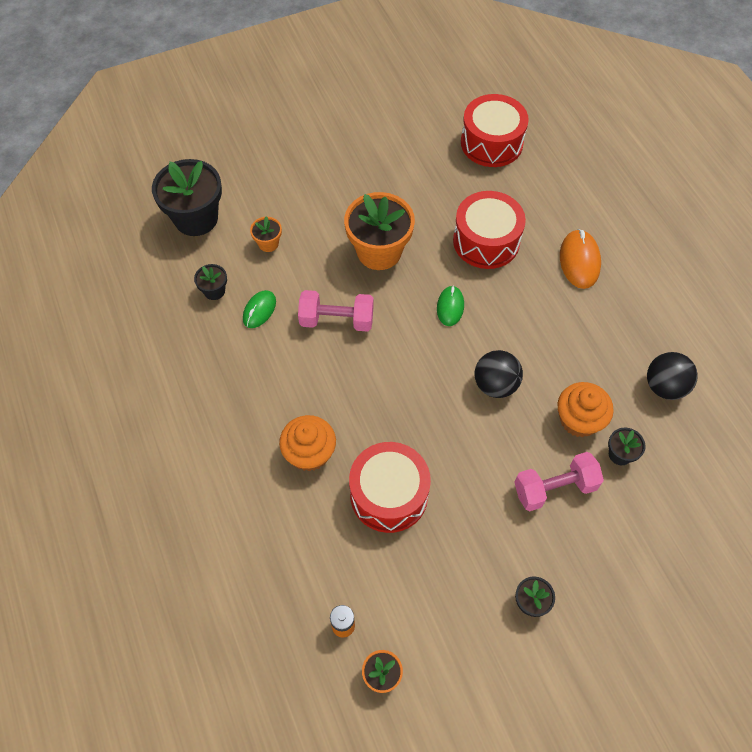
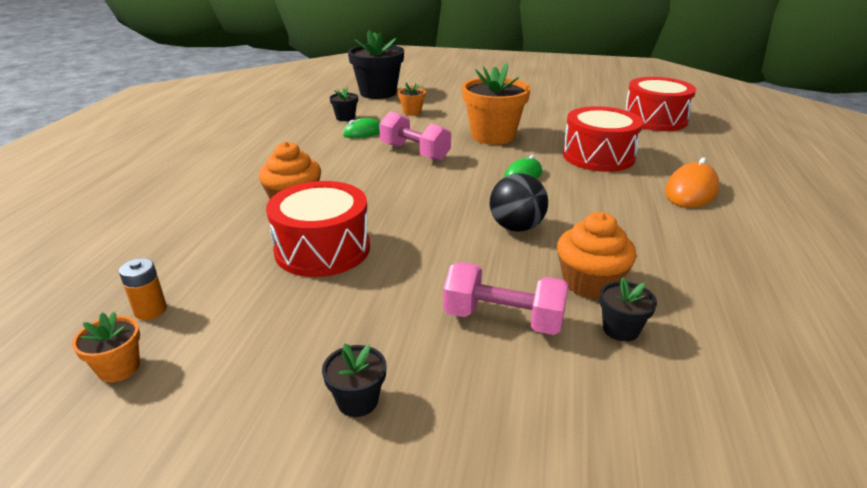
camera: 35 degrees right, 30 degrees down
black ball [647,352,698,400] -> none

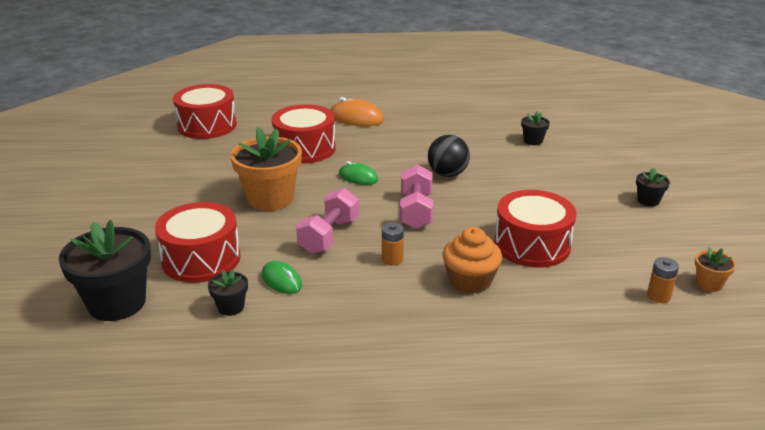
camera: 105 degrees left, 0 degrees up
orange flower pot [398,83,426,115] -> red drum [155,202,241,283]
pink dumbbell [443,262,569,335] -> pink dumbbell moved to [400,164,433,229]
orange cupcake [557,212,637,299] -> none
none -> orange battery [382,222,404,266]

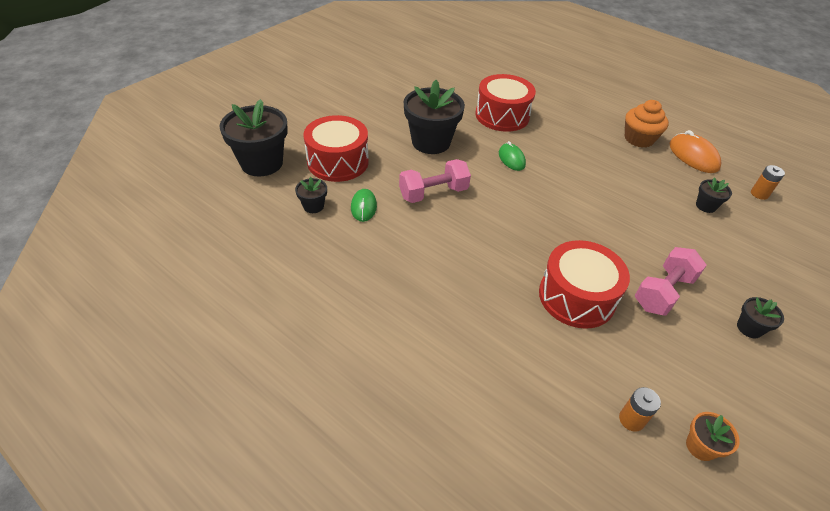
camera: 40 degrees right, 15 degrees up
red drum [173,84,237,139] -> none
orange flower pot [230,127,302,211] -> black flower pot [403,80,465,154]
orange mouse [330,97,384,126] -> orange mouse moved to [669,130,721,173]
orange battery [382,222,404,266] -> orange battery moved to [751,165,785,200]
pink dumbbell [400,164,433,229] -> pink dumbbell moved to [635,247,707,316]
black ball [428,135,470,177] -> none
orange cupcake [443,227,502,294] -> orange cupcake moved to [625,100,669,148]

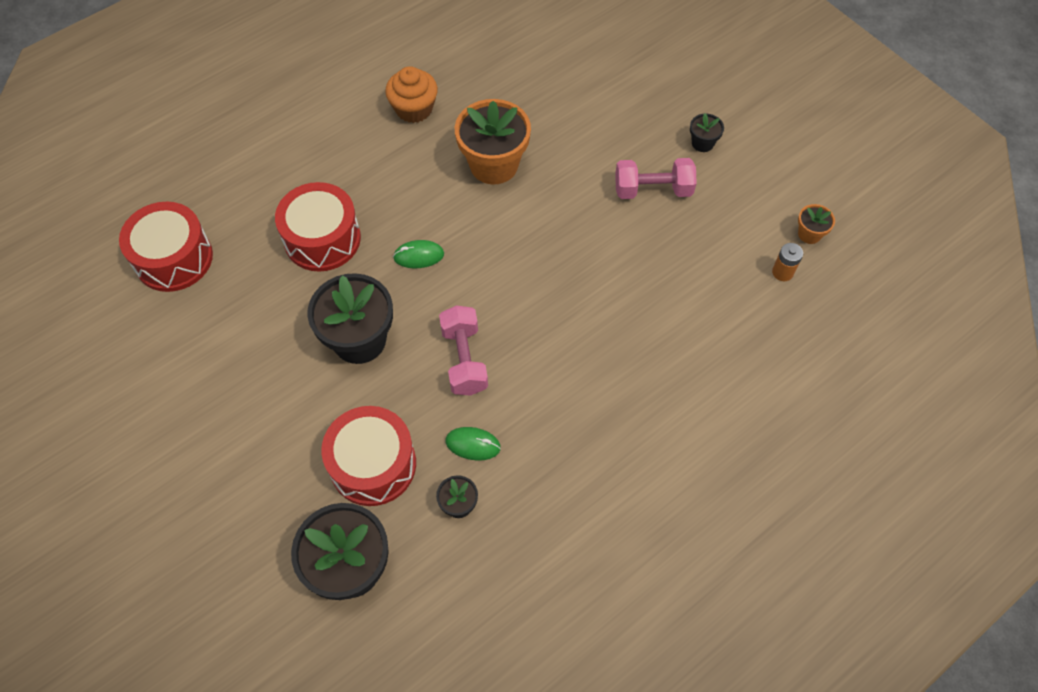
camera: 75 degrees left, 15 degrees up
red drum [539,240,630,329] -> red drum moved to [119,202,213,292]
pink dumbbell [635,247,707,316] -> pink dumbbell turned 60 degrees counterclockwise [615,158,697,199]
orange mouse [669,130,721,173] -> none
black flower pot [696,177,732,213] -> none
orange battery [751,165,785,200] -> none
none -> orange flower pot [455,99,531,184]

